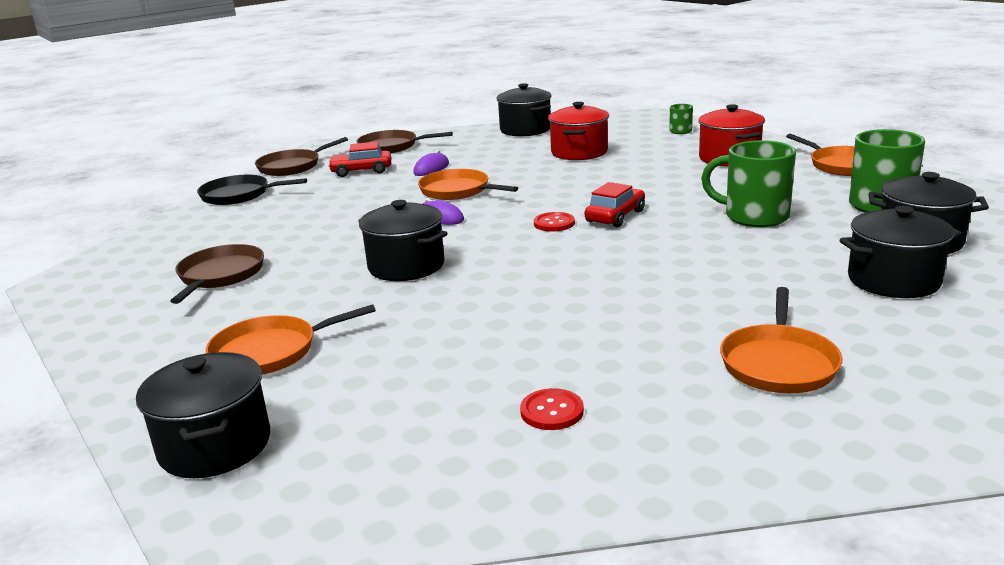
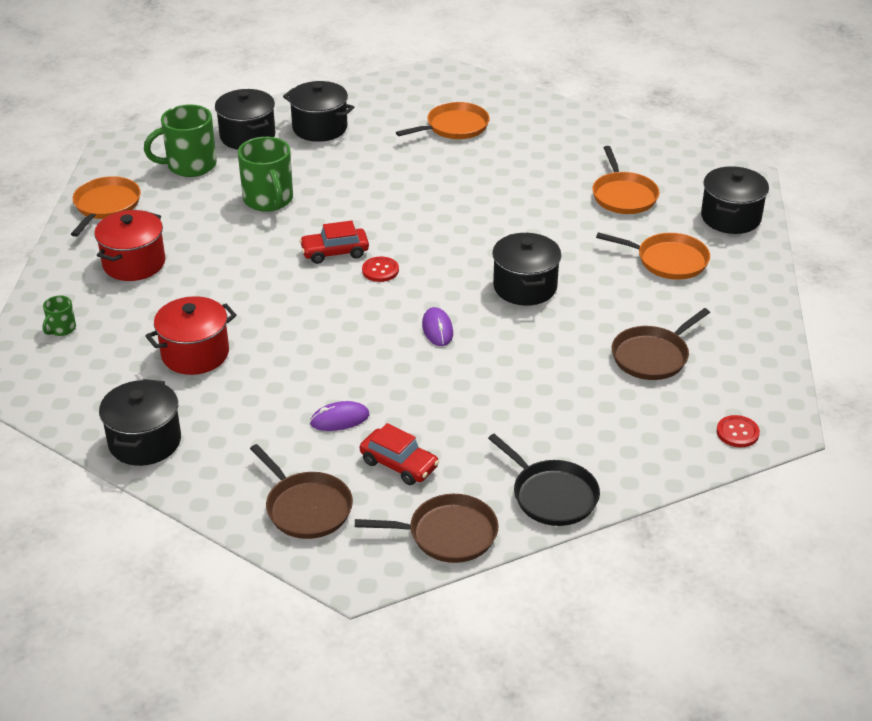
camera: 140 degrees left, 15 degrees up
orange pan [418,169,518,200] -> orange pan moved to [592,146,659,214]
red button [520,388,584,430] -> red button moved to [717,415,760,447]

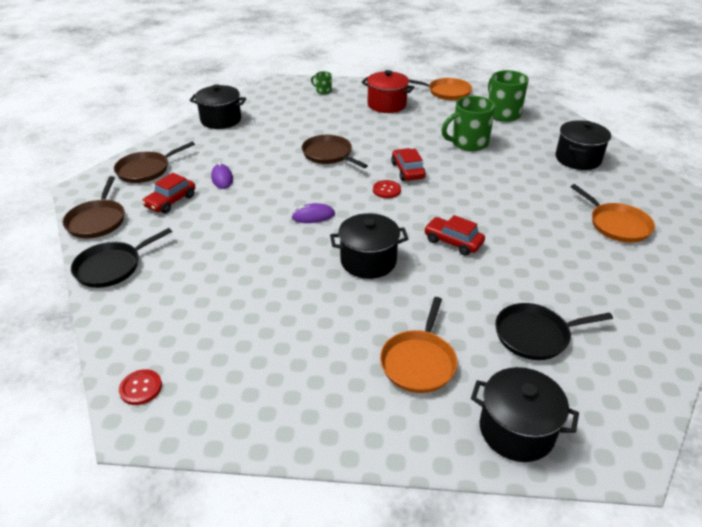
camera: 90 degrees right, 0 degrees up
red pot [145,296,237,375] -> none
black pot [215,89,275,150] -> none
orange pan [592,146,659,214] -> black pan [495,303,613,360]
brown pan [612,308,710,380] -> brown pan moved to [301,134,368,168]
none -> red car [424,215,485,256]

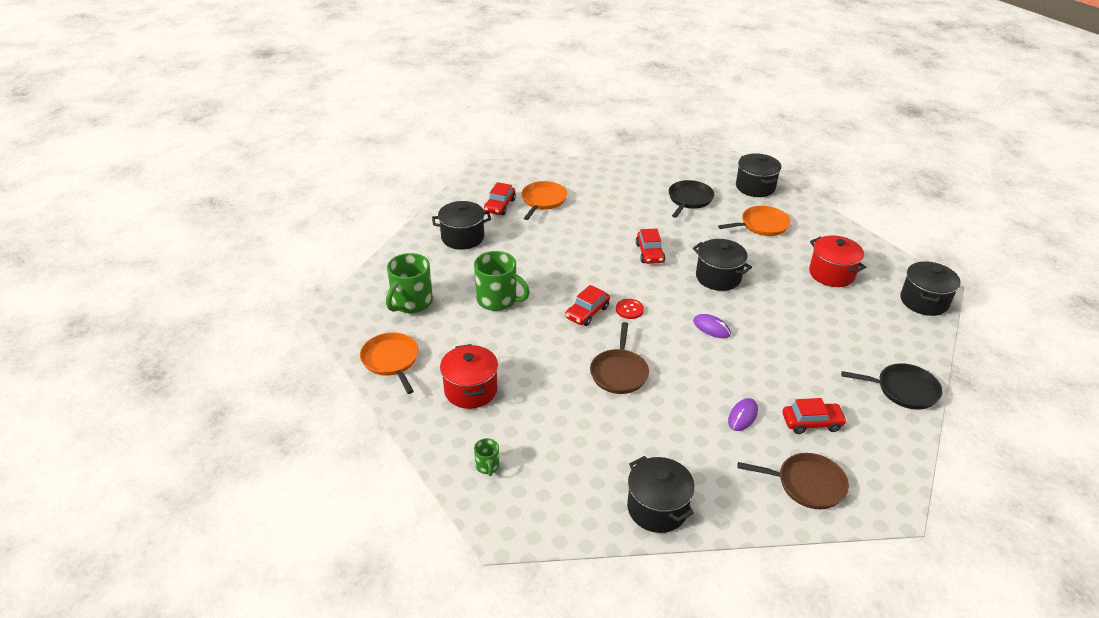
camera: 130 degrees left, 0 degrees up
brown pan [62,176,124,238] -> none
red button [119,369,162,405] -> black pot [900,261,961,316]
black pan [495,303,613,360] -> black pan turned 105 degrees counterclockwise [669,180,714,218]
none -> red car [484,182,516,215]
none -> red pot [809,235,866,287]

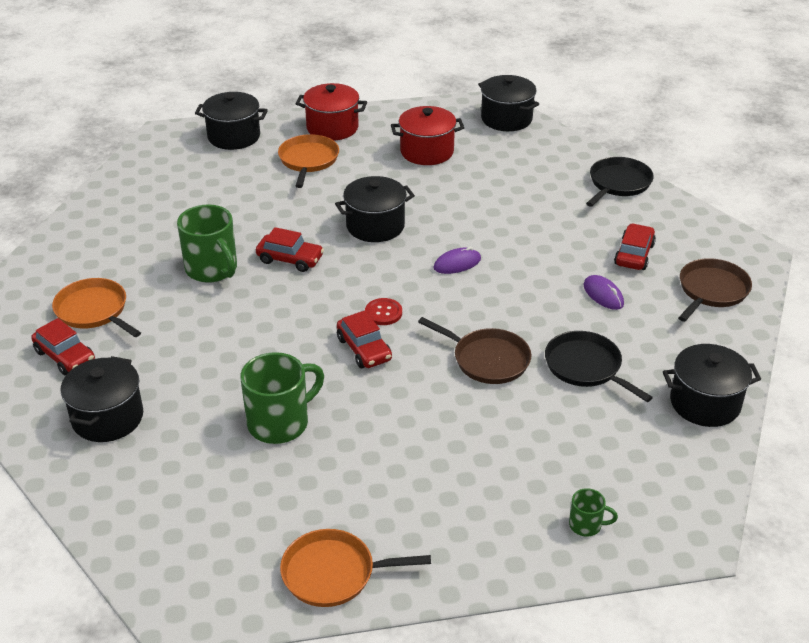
camera: 65 degrees left, 0 degrees up
green mug [386,253,433,313] -> green mug moved to [177,204,237,283]
red pot [440,344,498,409] -> red pot moved to [296,83,367,140]
black pan [669,180,714,218] -> black pan moved to [545,331,653,402]

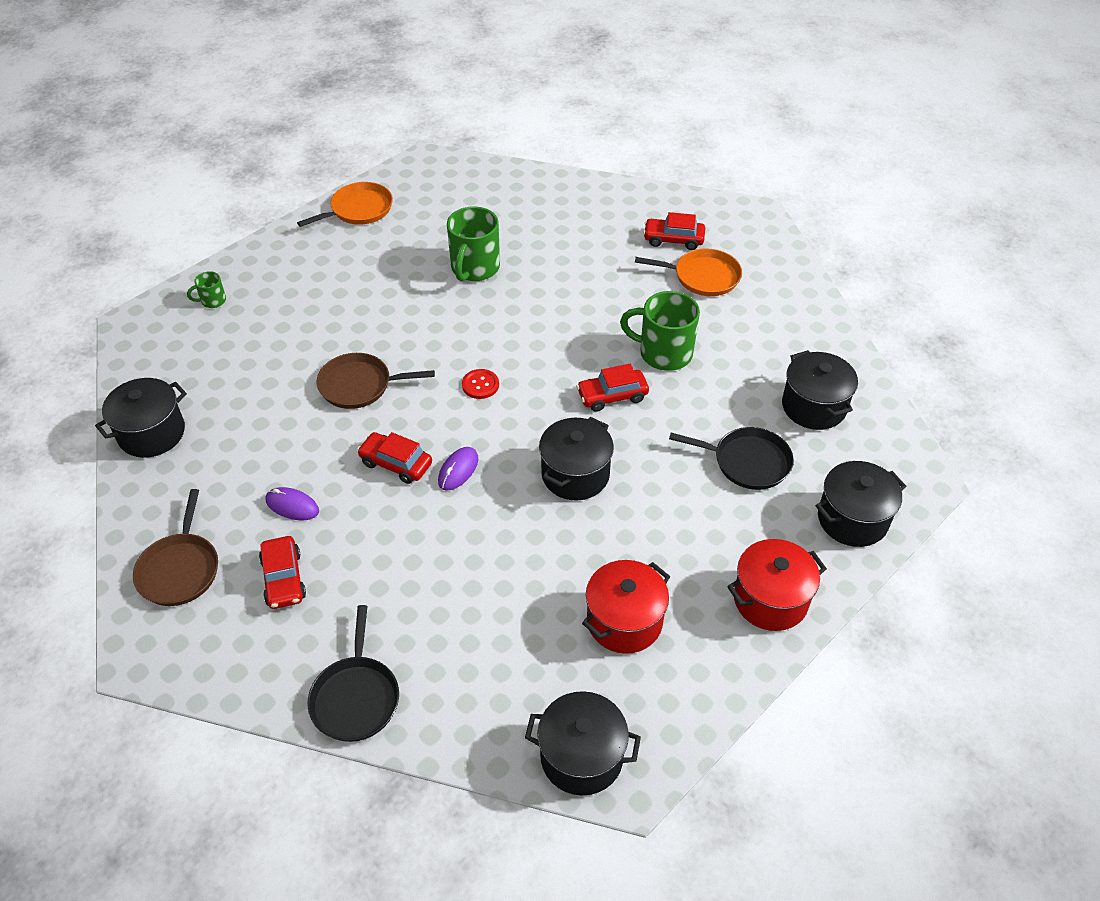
camera: 145 degrees right, 10 degrees up
black pot [61,356,143,442] -> black pot moved to [782,350,858,430]
orange pan [278,134,339,188] -> none
red car [337,310,392,368] -> red car moved to [357,432,432,484]
black pan [545,331,653,402] -> black pan moved to [669,427,794,490]

